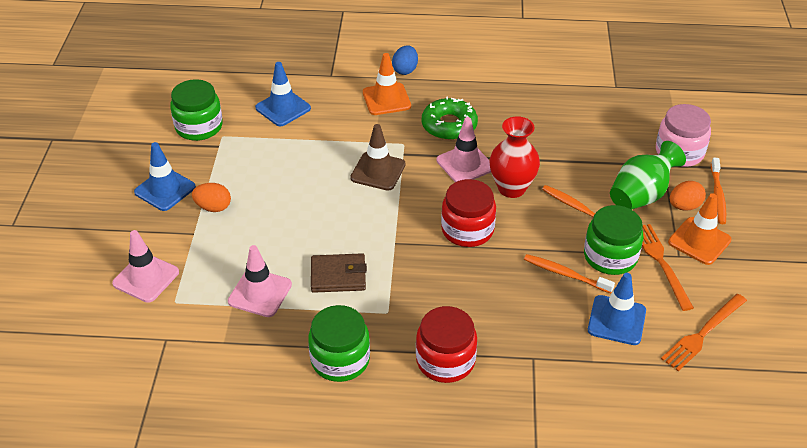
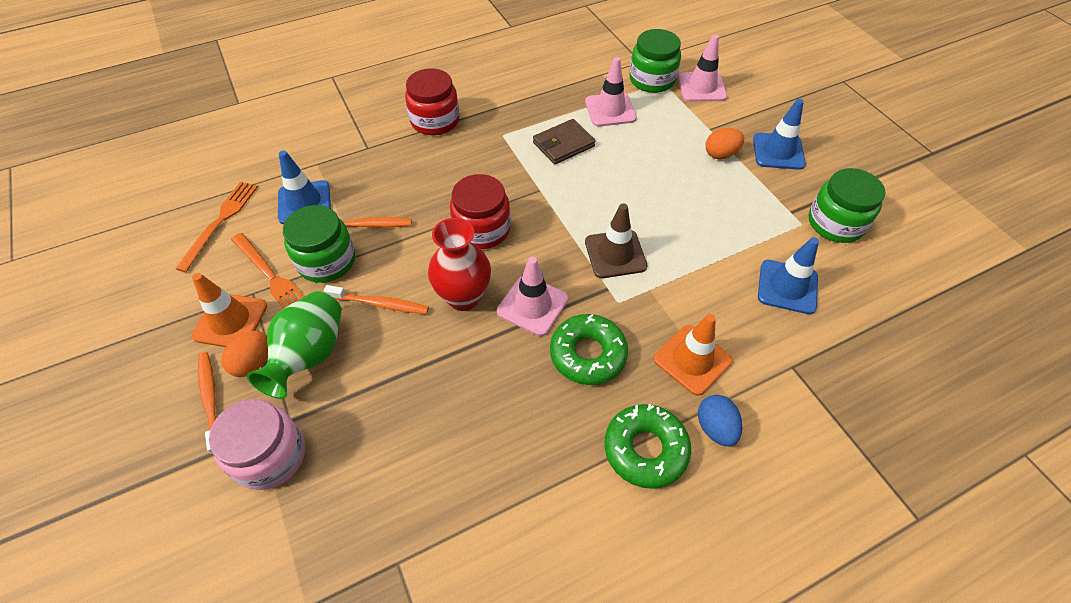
camera: 150 degrees right, 10 degrees up
green jar [308,305,370,382] -> green jar moved to [629,29,681,93]
none -> green donut [604,404,691,489]

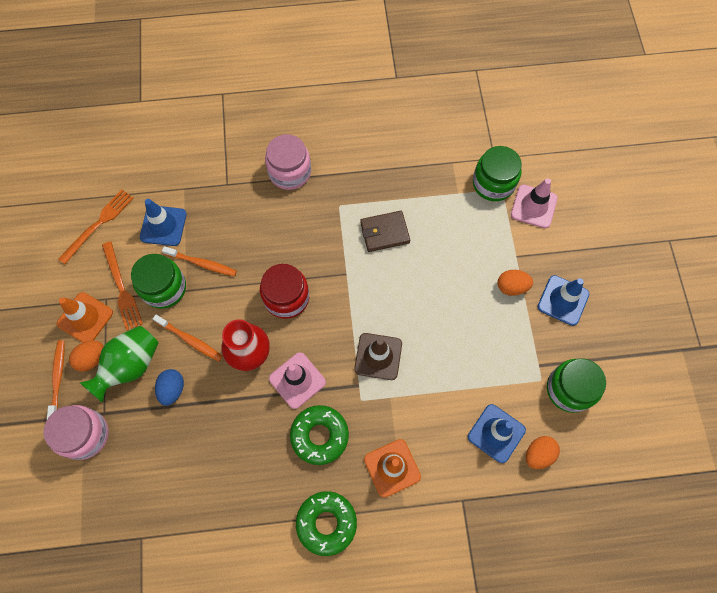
camera: 20 degrees right, 15 degrees up
red jar [405,68,460,135] -> pink jar [265,134,311,190]
pink traffic cone [585,57,637,127] -> none
blue egg [698,395,742,446] -> blue egg moved to [155,369,184,406]
none -> orange egg [526,436,560,469]

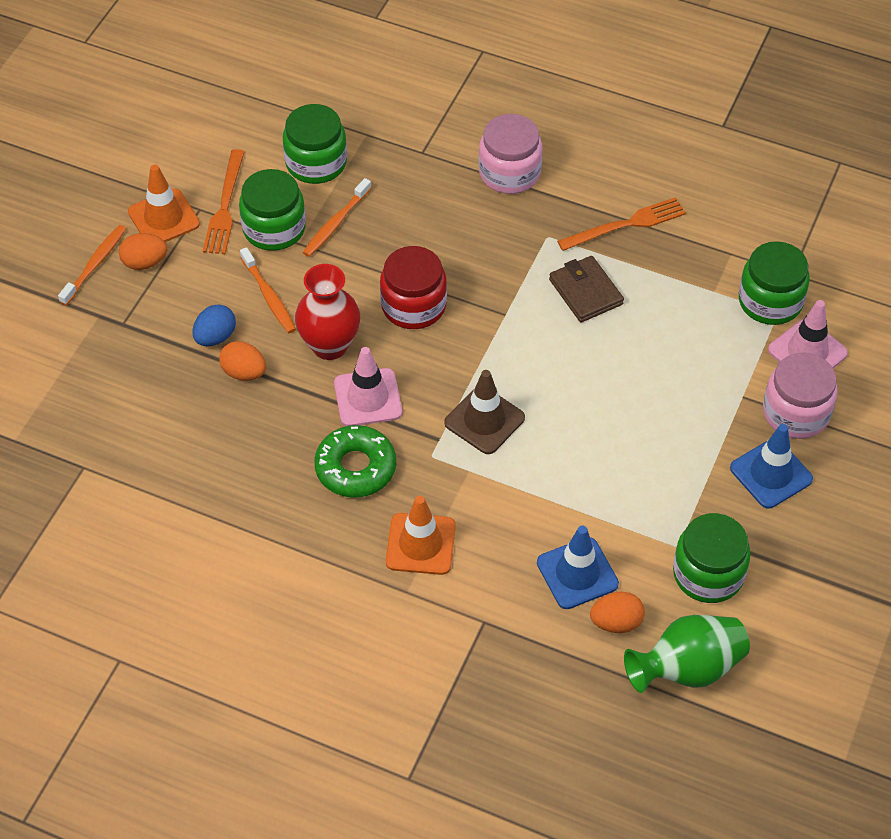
camera: 30 degrees right, 15 degrees down
pink jar [43,405,109,460] -> pink jar moved to [763,353,838,439]
orange fork [58,190,133,264] -> orange fork moved to [557,197,686,251]
green vase [80,326,159,403] -> green vase moved to [624,615,750,693]
blue traffic cone [140,199,187,246] -> green jar [283,104,347,184]
orange toothbrush [162,246,237,276] -> orange toothbrush turned 75 degrees clockwise [303,178,371,257]
green donut [296,491,357,556] -> none
brown wallet [360,211,410,252] -> brown wallet turned 45 degrees clockwise [549,256,624,322]
orange egg [498,270,533,296] -> orange egg moved to [219,341,266,381]

